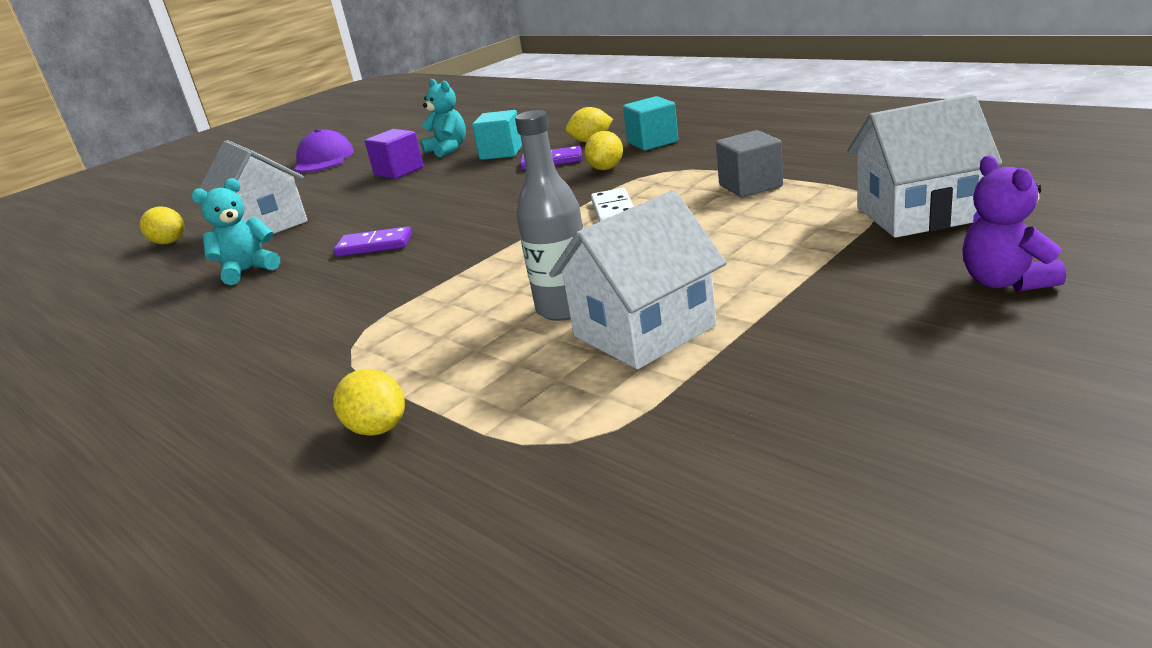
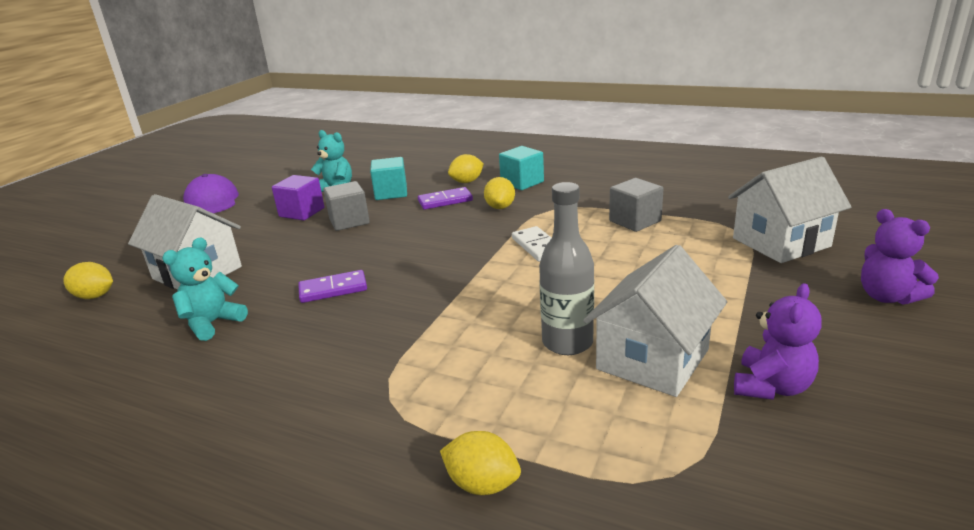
camera: 20 degrees left, 0 degrees up
none -> grey cube [323,181,370,231]
none -> purple teddy bear [734,283,822,400]

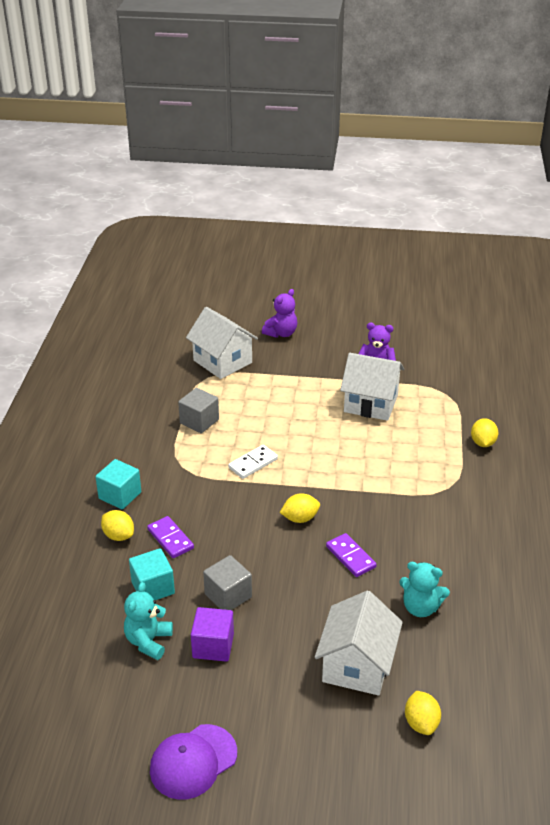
camera: 110 degrees left, 10 degrees up
yellow lemon [484,177,515,209] -> yellow lemon moved to [280,494,320,523]
grey bottle [539,182,594,355] -> none

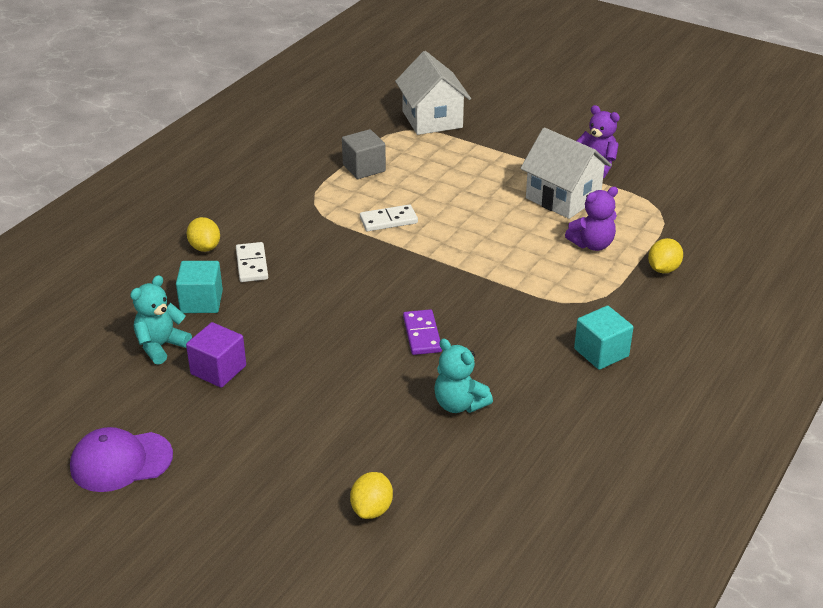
camera: 25 degrees right, 0 degrees up
turquoise cube [96,459,141,509] -> turquoise cube moved to [574,306,633,370]
purple domino [147,516,194,558] -> white domino [236,242,268,282]
grey cube [203,555,252,610] -> none
purple teddy bear [262,289,297,338] -> purple teddy bear moved to [565,187,618,251]
yellow lemon [280,494,320,523] -> none
white house [315,590,403,695] -> none

